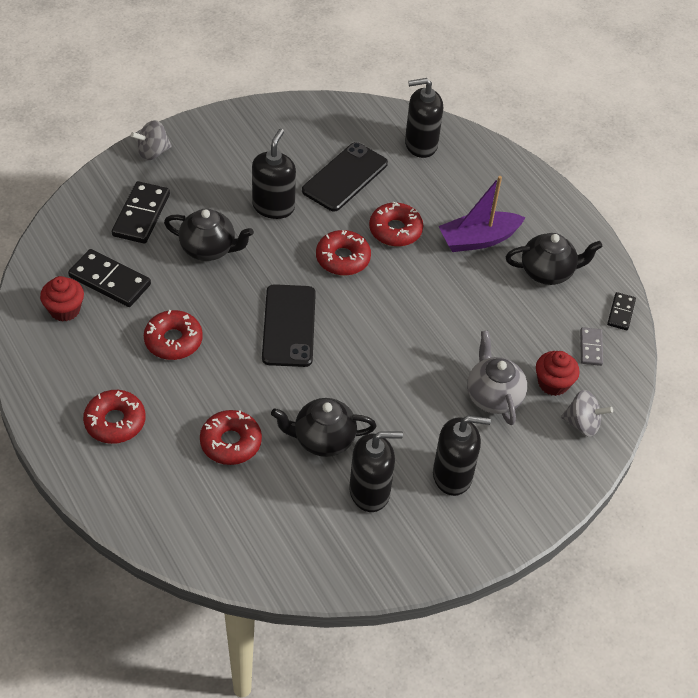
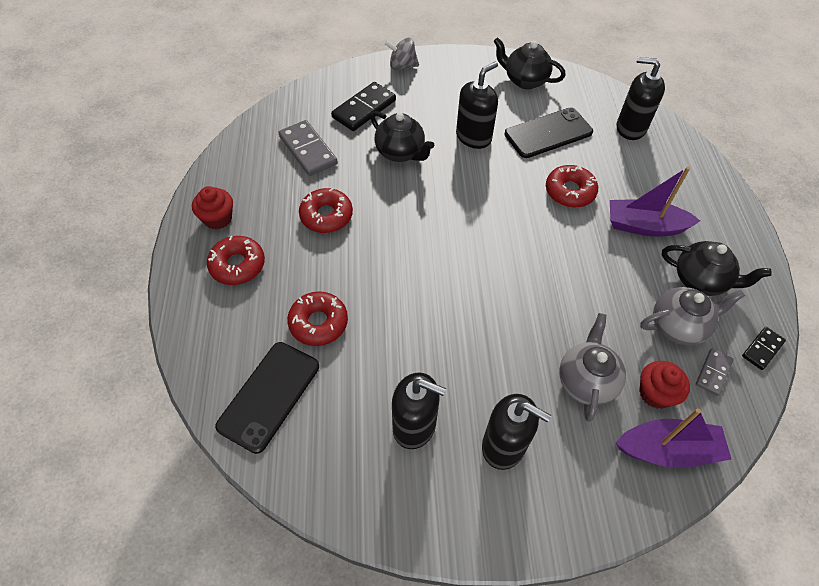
camera: 30 degrees right, 5 degrees up
red cupcake [40,276,84,322] -> red cupcake moved to [192,186,233,229]
black domino [68,249,151,307] -> grey domino [279,120,338,176]
black phone [262,284,316,367] -> black phone moved to [215,342,319,454]
black teapot [271,398,376,457] -> black teapot moved to [494,37,566,89]
red donut [316,230,371,276] -> none
grey spinning top [561,390,613,437] -> purple boat [616,408,731,468]
none -> grey teapot [640,287,745,346]

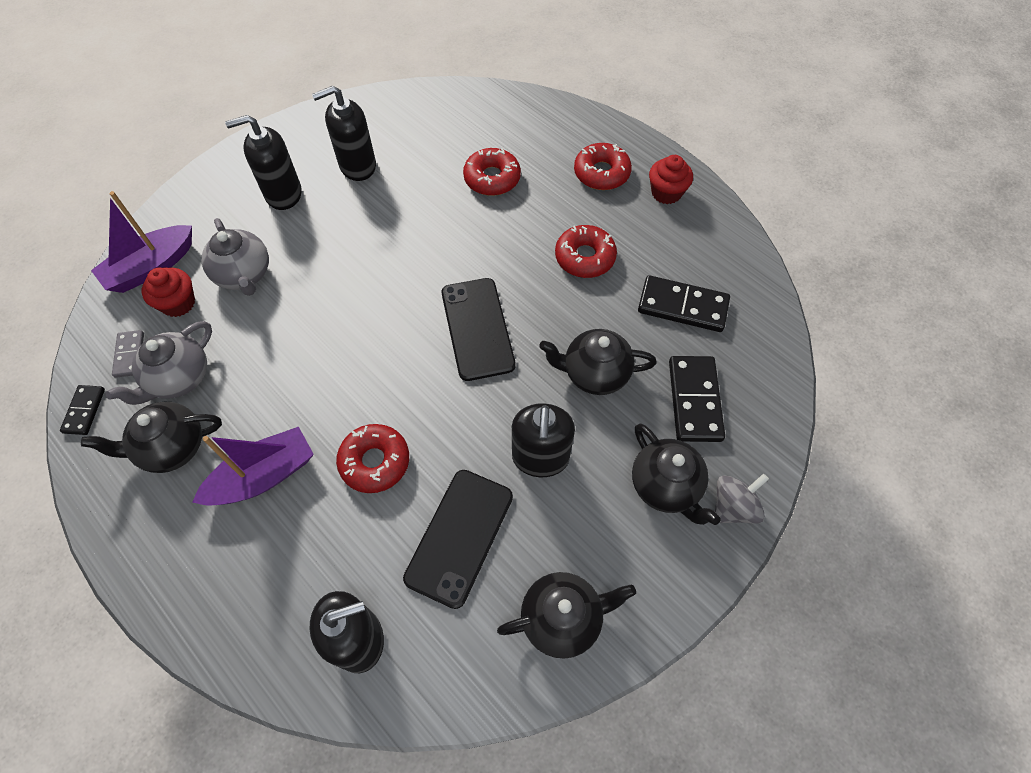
camera: 140 degrees right, 5 degrees up
black phone [215,342,319,454] -> black phone moved to [442,278,516,381]
grey domino [279,120,338,176] -> black domino [638,275,730,332]
none -> black teapot [632,423,721,525]

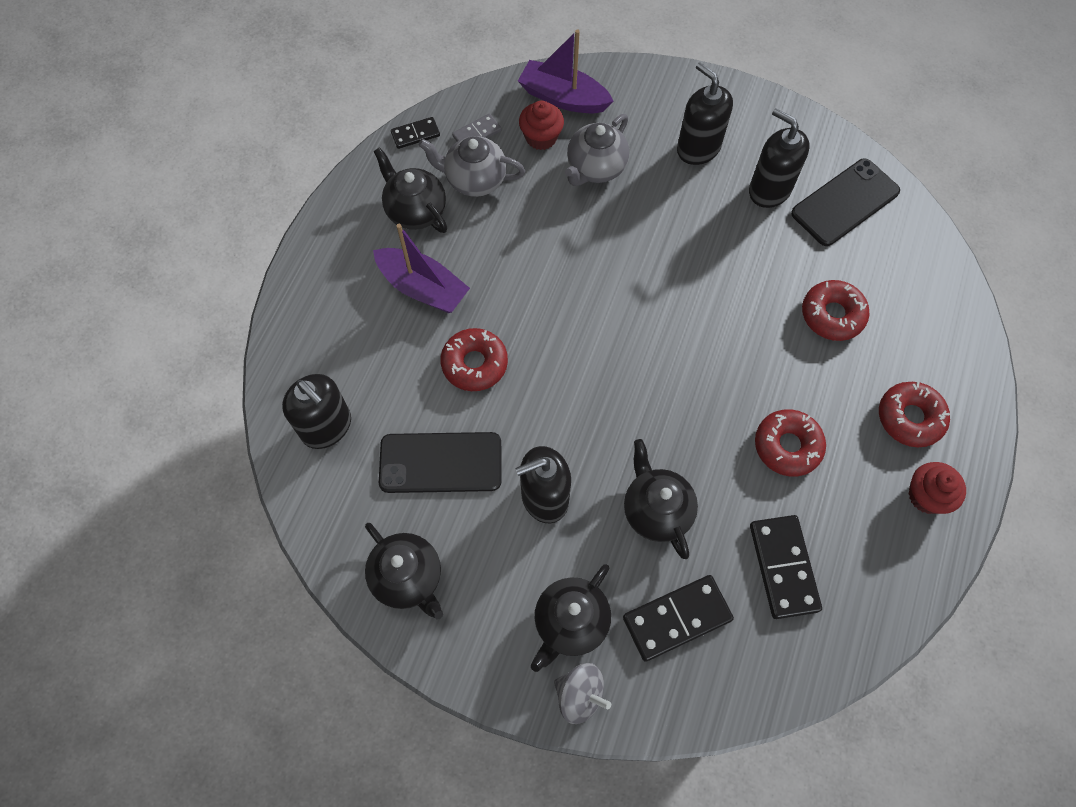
camera: 65 degrees right, 5 degrees up
black phone [442,278,516,381] -> black phone moved to [791,158,900,246]

